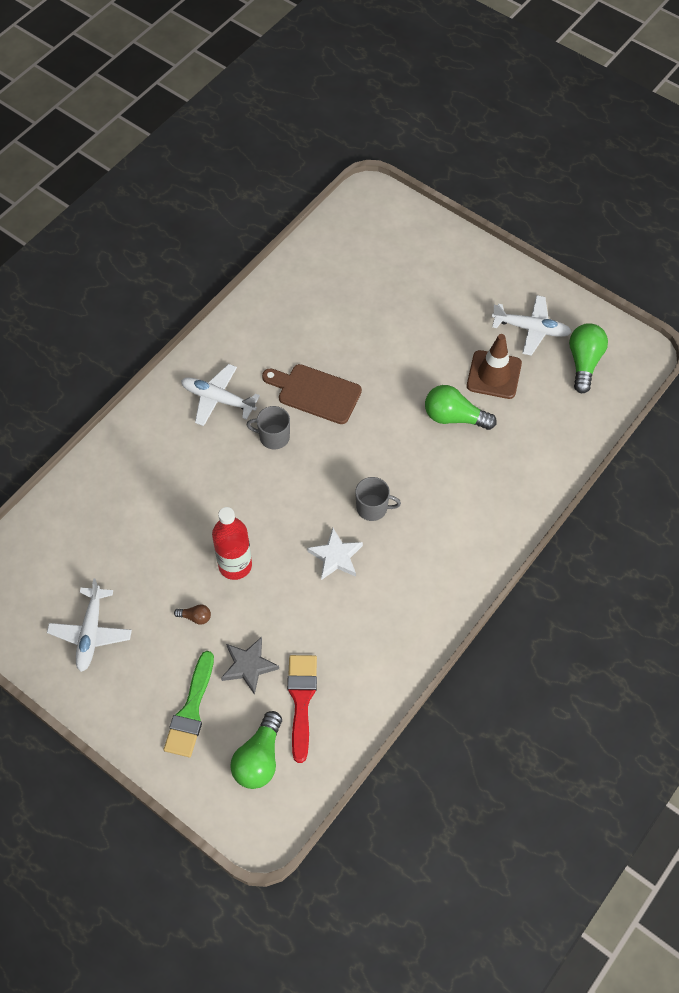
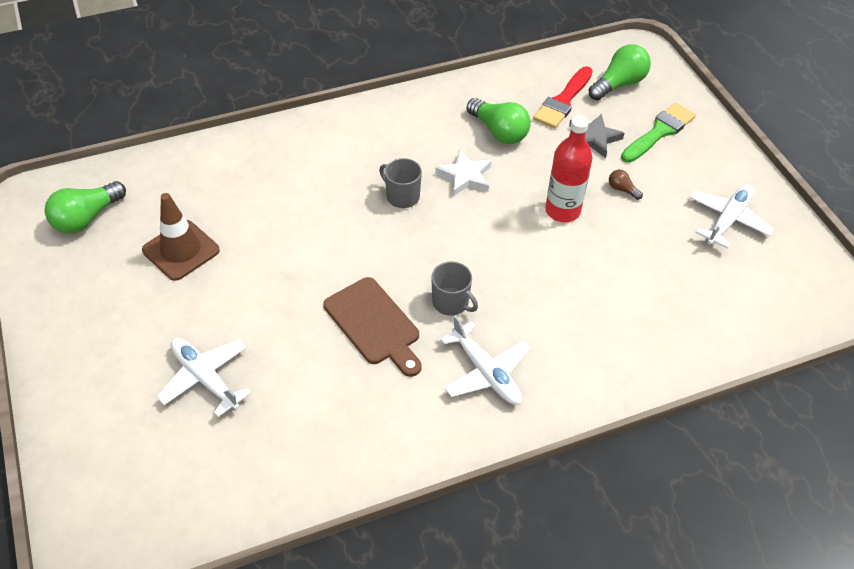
camera: 150 degrees left, 10 degrees down
green light bulb [425,385,497,430] -> green light bulb moved to [467,98,531,144]
white plane [492,295,572,356] -> white plane moved to [157,338,251,417]

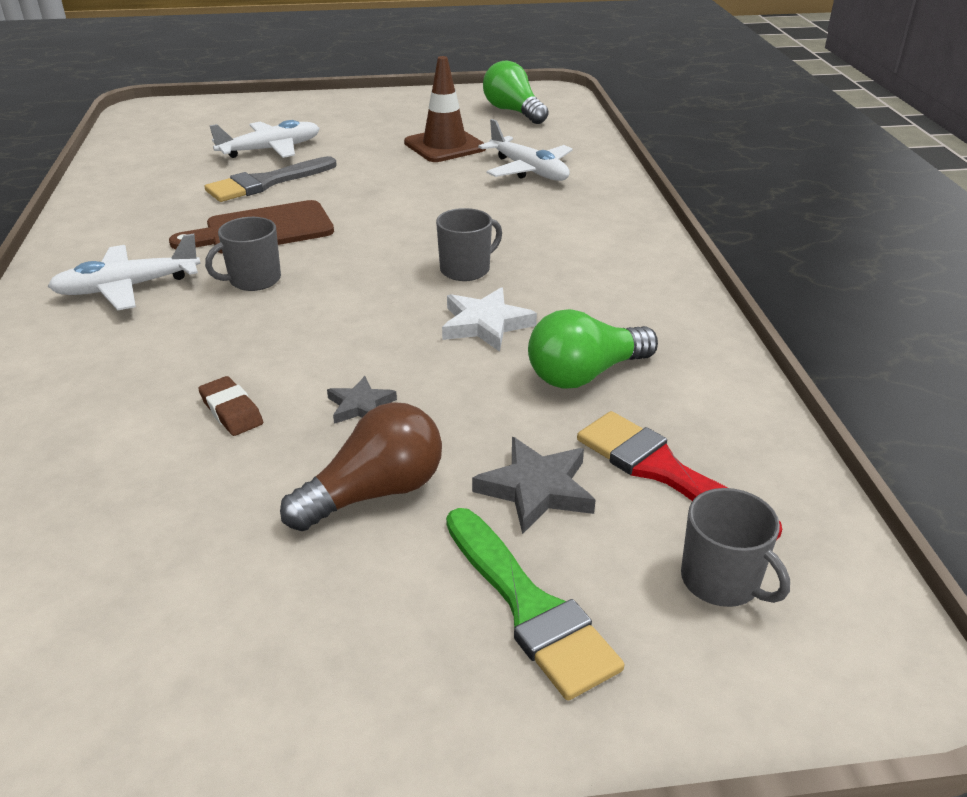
camera: 105 degrees right, 15 degrees down
red bottle [545,116,592,222] -> grey star [327,376,397,424]
green light bulb [588,44,651,100] -> grey mug [681,488,790,607]
brown light bulb [609,170,643,200] -> brown light bulb [280,402,442,531], size x2.10
white plane [690,184,774,249] -> white plane moved to [478,119,573,181]
none -> brown eraser [198,376,263,436]
none -> grey brush [205,156,337,202]

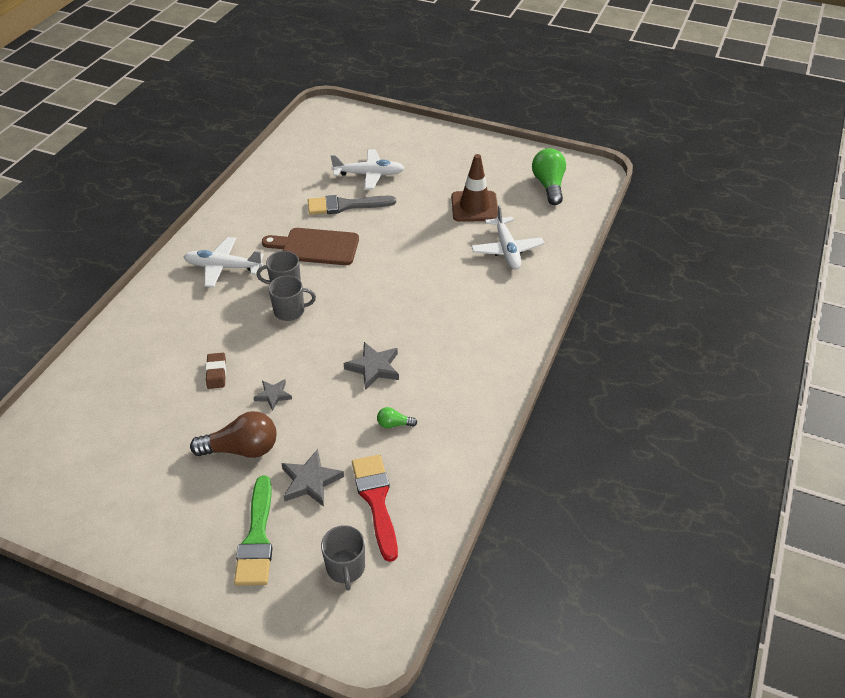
camera: 30 degrees right, 10 degrees up
grey mug [436,208,502,281] -> grey mug moved to [268,276,316,321]
white star [442,287,537,352] -> grey star [344,342,399,390]
green light bulb [528,309,658,389] -> green light bulb [377,407,417,428], size x0.48

